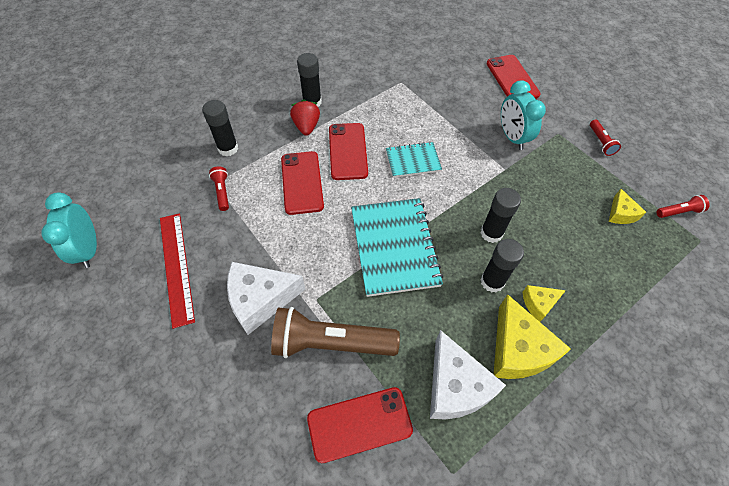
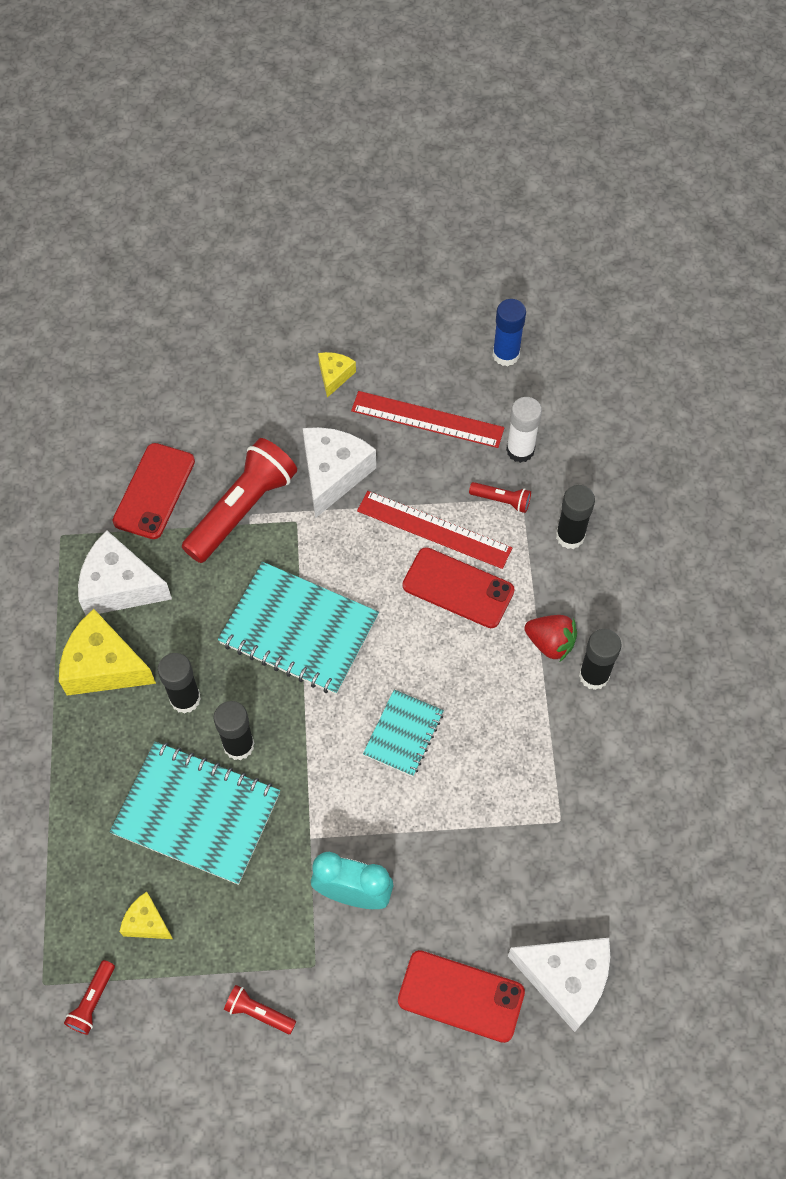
camera: 125 degrees right, 5 degrees up
turquoise clock [41,192,97,268] -> blue glue stick [493,299,526,366]
brown flashlight [271,307,400,358] -> red flashlight [182,438,297,563]
red phone [329,123,368,180] -> none
yellow cheese [523,285,566,322] -> yellow cheese moved to [318,352,356,398]
none -> turquoise notebook [110,742,280,885]
none -> red ruler [357,491,512,569]
none -> white glue stick [506,397,542,463]
none -> white cheese [508,938,610,1032]

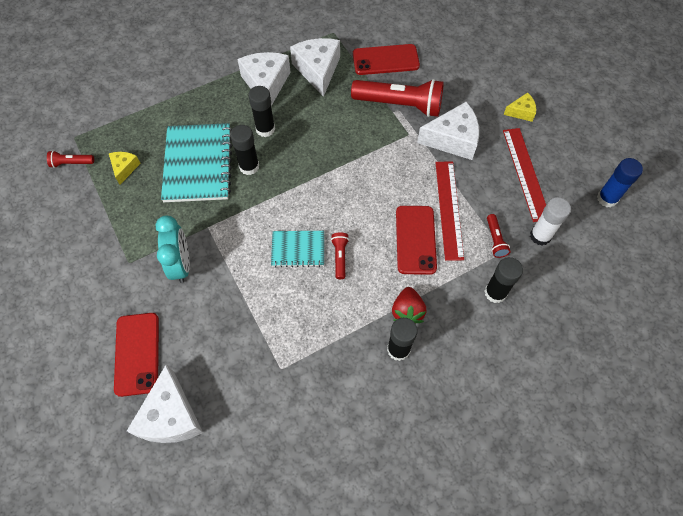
camera: 65 degrees right, 0 degrees up
yellow cheese [59,609,156,696] -> white cheese [237,52,291,106]
turquoise notebook [218,562,379,695] -> none
red flashlight [224,985,296,1034] -> red flashlight moved to [331,232,349,279]

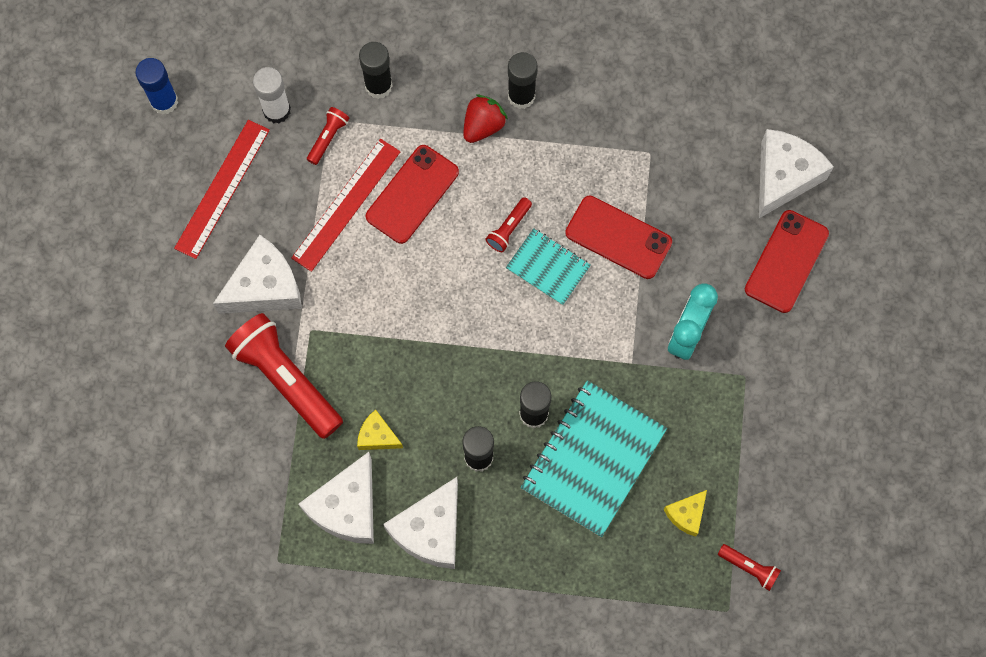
camera: 145 degrees left, 10 degrees up
red phone [353,44,420,75] -> red phone moved to [565,196,672,279]
white cheese [417,102,479,160] -> white cheese turned 120 degrees clockwise [213,235,302,314]
yellow cheese [503,92,536,122] -> yellow cheese moved to [357,410,403,450]

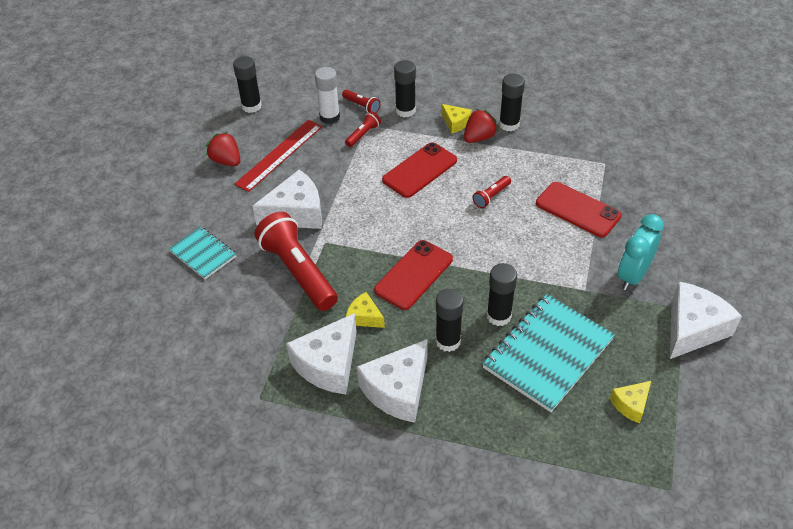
camera: 10 degrees right, 25 degrees down
blue glue stick [135,58,178,115] -> black glue stick [233,56,262,113]
red ruler [291,139,401,272] -> none
turquoise notebook [506,228,591,305] -> turquoise notebook moved to [169,226,236,279]
red flashlight [718,544,781,591] -> red flashlight moved to [342,90,381,113]
red phone [745,210,829,313] -> red phone moved to [374,240,453,310]
white cheese [759,129,834,218] -> white cheese moved to [670,282,742,359]
none -> red strawberry [206,132,240,166]
none -> yellow cheese [442,104,472,134]

